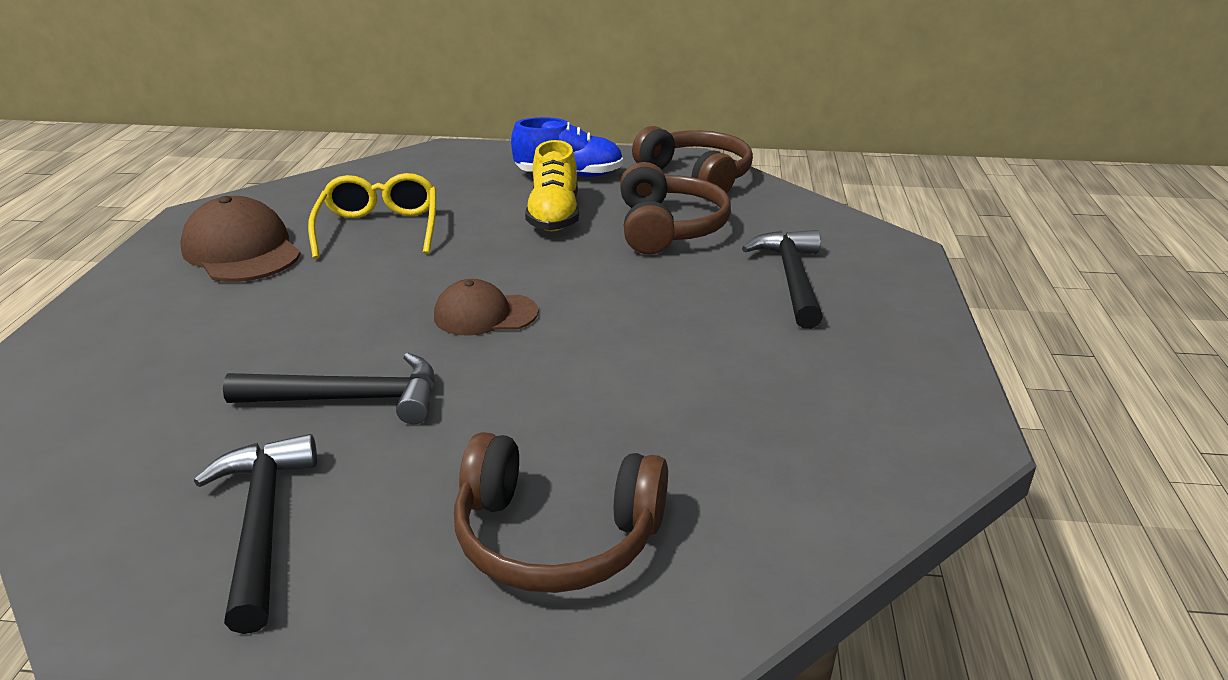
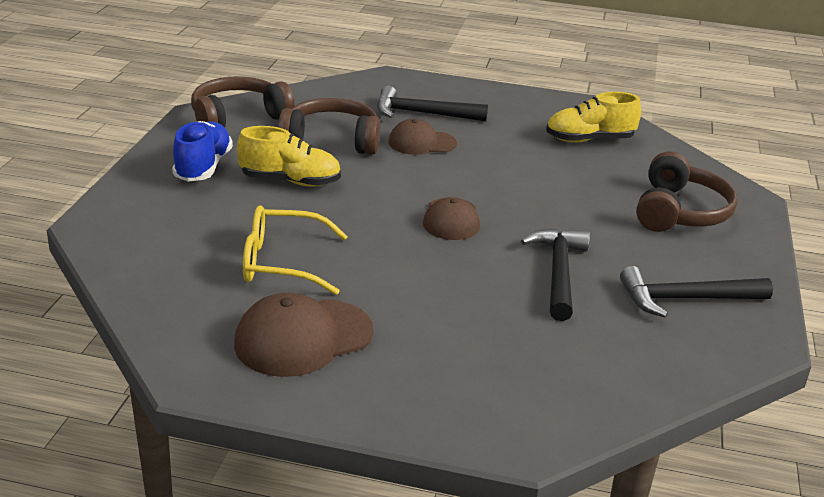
camera: 85 degrees left, 0 degrees up
none -> brown cap [388,119,457,155]
none -> yellow shoe [546,92,641,142]

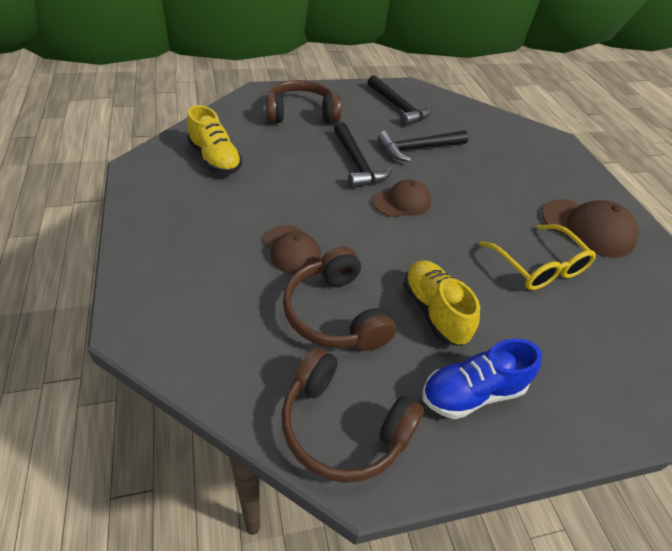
camera: 120 degrees left, 15 degrees up
black hammer [377,86,488,121] -> black hammer moved to [334,122,393,188]

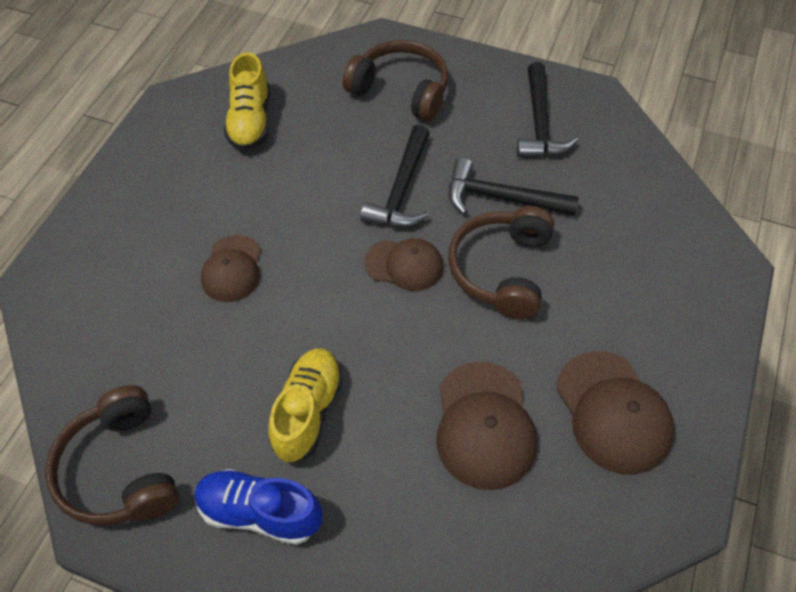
camera: 40 degrees right, 10 degrees up
brown headphones [283,247,396,351] -> brown headphones moved to [448,206,554,320]
yellow glasses [479,224,596,290] -> brown cap [436,362,537,490]

